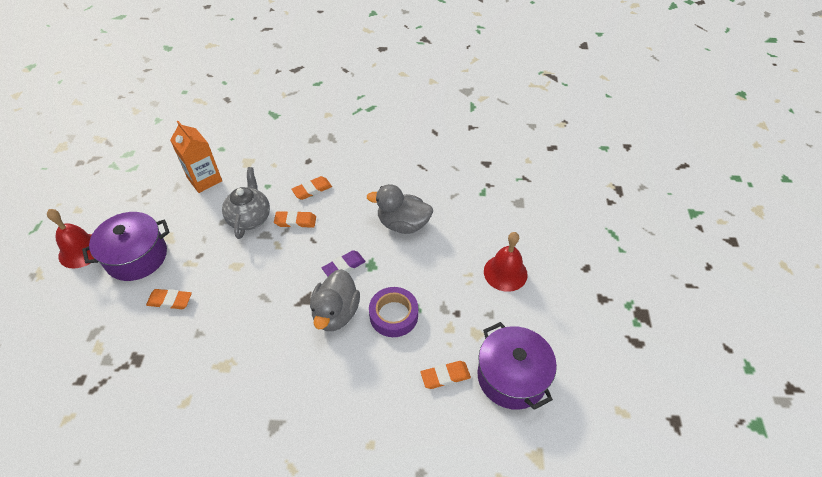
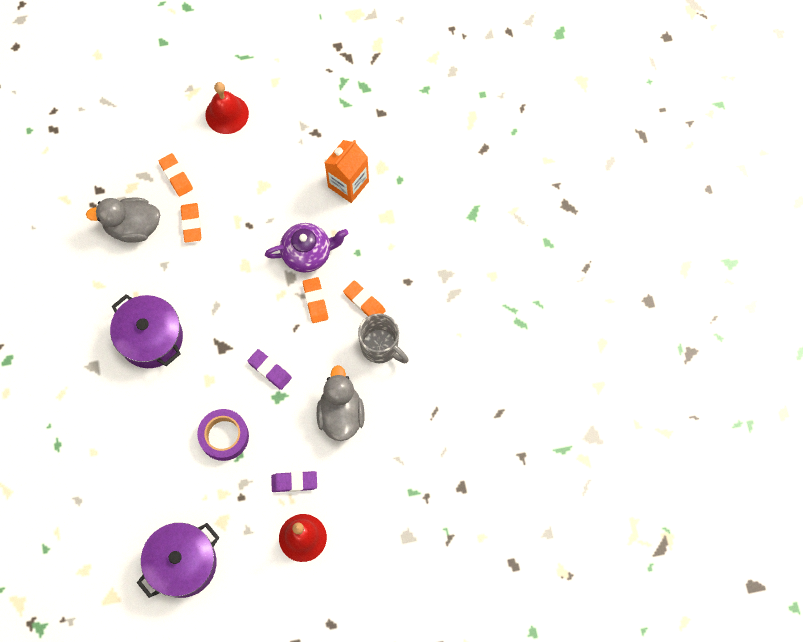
camera: 75 degrees right, 20 degrees up
purple pot [82,212,170,281] -> purple pot moved to [110,294,183,368]
grey teapot [222,167,270,239] -> purple teapot [265,223,348,273]
grey duck [310,269,360,331] -> grey duck moved to [86,198,160,243]
orange eraser [421,361,471,389] -> orange eraser moved to [159,153,193,196]
none -> purple eraser [271,471,317,492]
none -> grey mug [358,313,409,364]

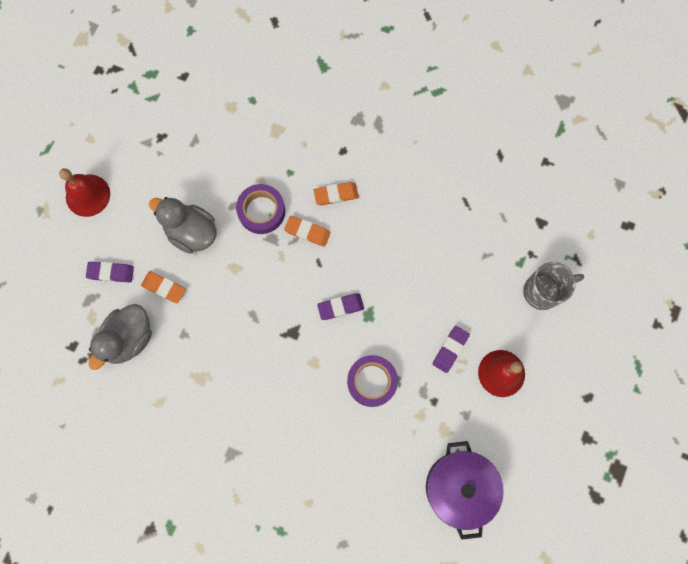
camera: 55 degrees left, 5 degrees up
purple pot [110,294,183,368] -> none
orange eraser [159,153,193,196] -> purple eraser [86,262,134,282]
purple teapot [265,223,348,273] -> purple tape [236,184,285,234]
grey duck [317,365,365,441] -> grey duck moved to [149,197,217,254]
orange carton [325,140,369,203] -> none
grey mug [358,313,409,364] -> grey mug moved to [523,262,584,310]

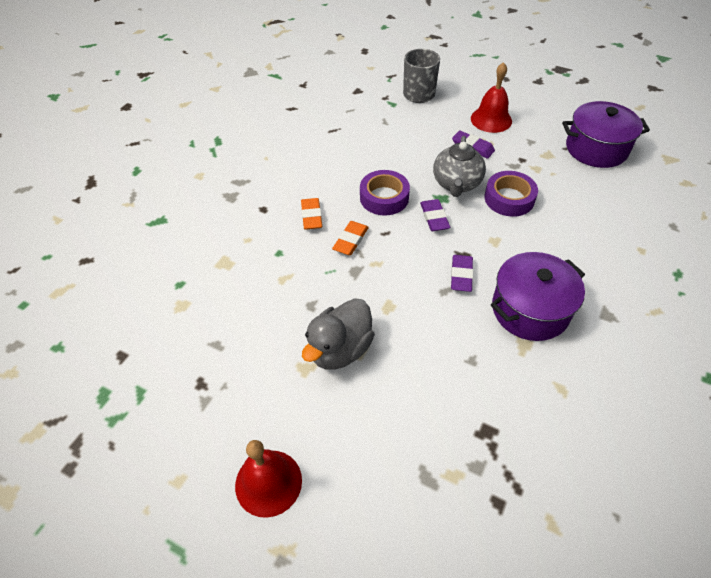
camera: 85 degrees left, 25 degrees down
purple eraser [86,262,134,282] -> purple eraser moved to [451,255,473,292]
grey duck [89,304,152,370] -> none
orange eraser [141,271,186,303] -> none
purple tape [236,184,285,234] -> purple tape moved to [360,170,410,216]
none -> grey teapot [433,136,486,197]
none -> purple pot [491,252,585,341]

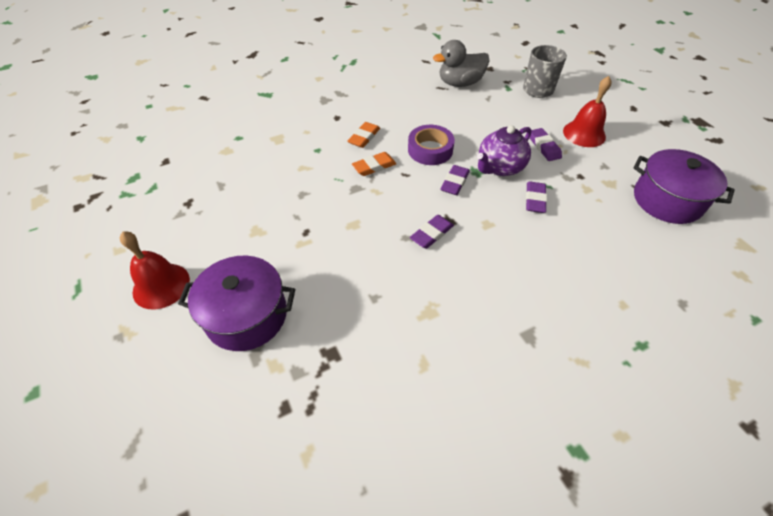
camera: 35 degrees right, 0 degrees up
grey duck [302,298,375,370] -> grey duck moved to [433,40,490,87]
grey teapot [433,136,486,197] -> purple teapot [477,125,532,176]
purple tape [485,171,538,217] -> purple eraser [526,181,547,213]
purple pot [491,252,585,341] -> purple pot moved to [178,256,295,351]

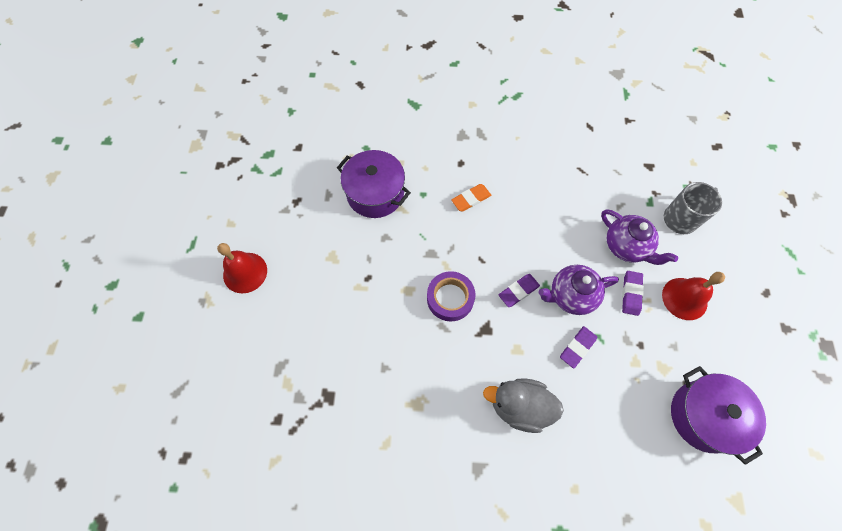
camera: 30 degrees right, 15 degrees up
purple pot [178,256,295,351] -> purple pot moved to [337,150,411,218]
orange eraser [352,152,396,176] -> none
purple tape [408,125,455,165] -> purple tape moved to [427,271,476,322]
purple eraser [410,215,454,249] -> none
grey duck [433,40,490,87] -> grey duck moved to [483,378,564,433]
none -> purple teapot [601,209,678,265]

